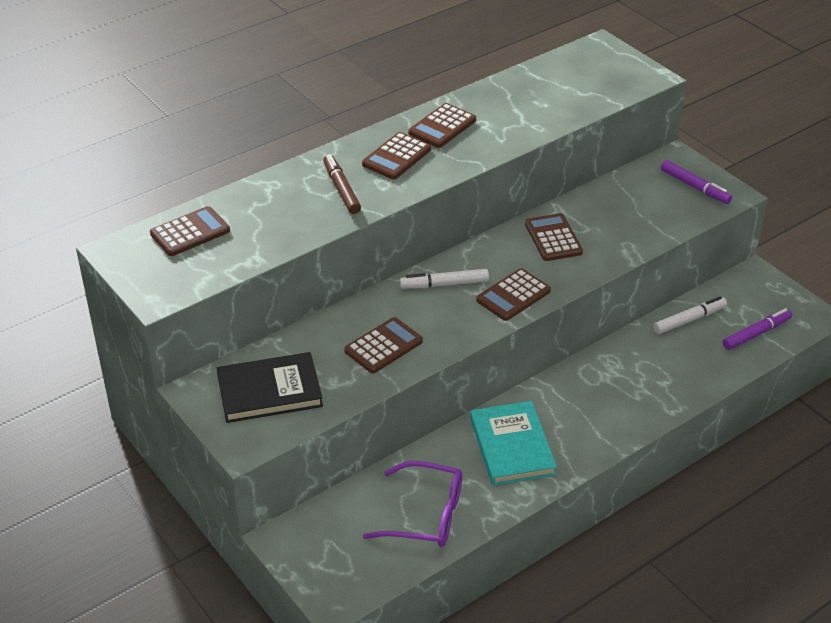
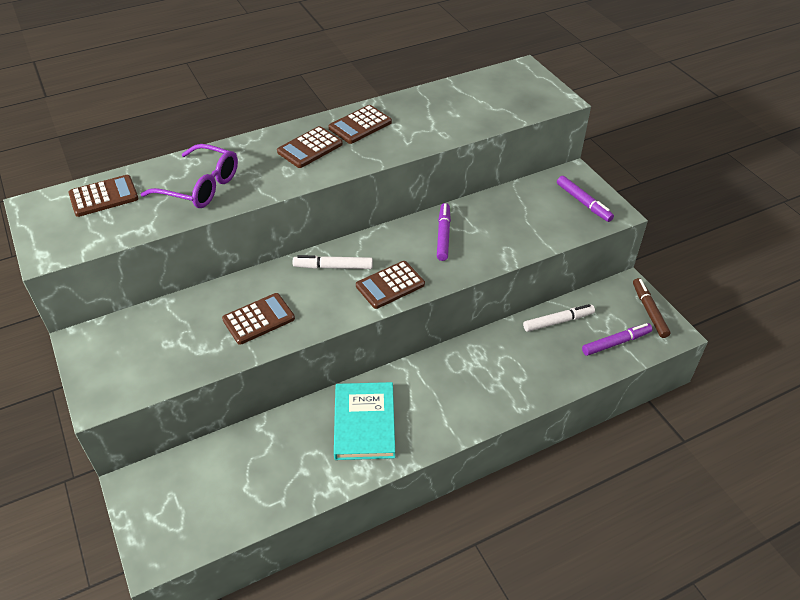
camera: 10 degrees right, 5 degrees up
black book [217,352,323,423] -> none
brown marker [323,154,361,214] -> brown marker moved to [633,278,671,338]
purple glasses [363,461,462,547] -> purple glasses moved to [141,144,238,208]
brown calculator [525,213,583,261] -> purple marker [437,203,451,261]

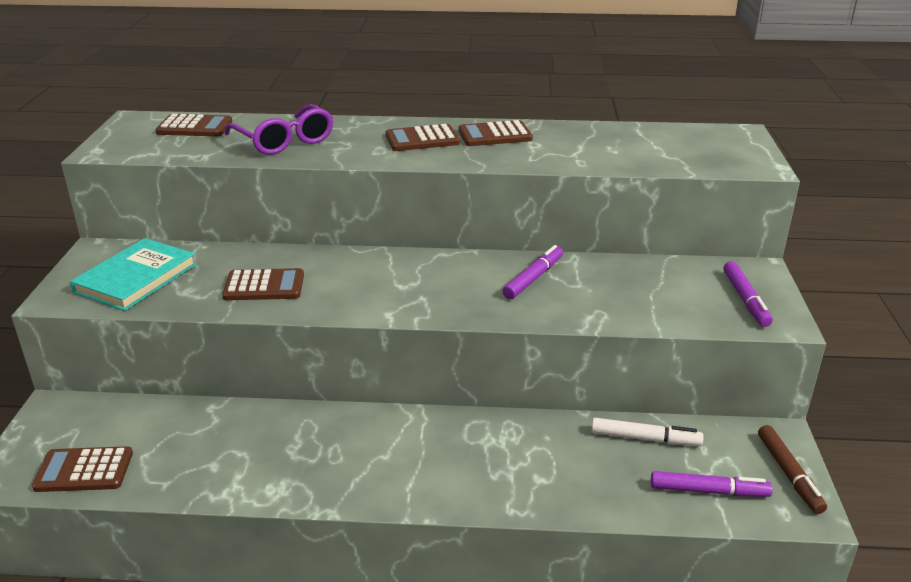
camera: 30 degrees right, 15 degrees down
white marker [293,255,373,269] -> none
turquoise book [334,382,395,460] -> turquoise book moved to [70,238,197,311]
brown calculator [356,261,425,309] -> brown calculator moved to [32,446,133,492]
brown marker [633,278,671,338] -> brown marker turned 150 degrees clockwise [758,425,827,514]

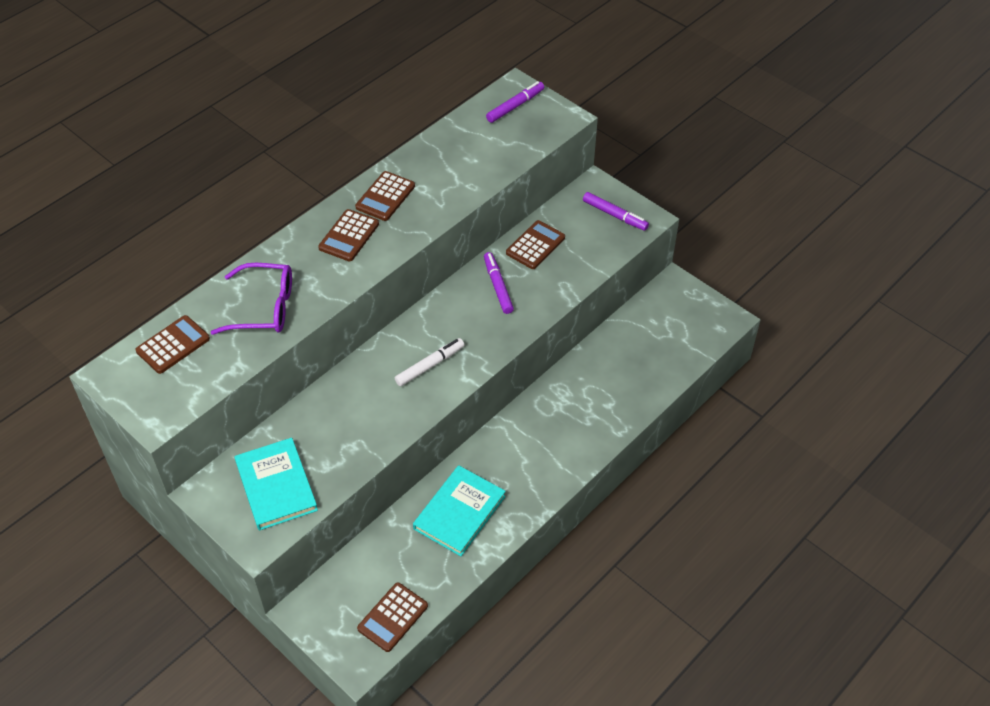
camera: 50 degrees left, 20 degrees up
brown calculator [222,268,304,300] -> brown calculator moved to [506,220,565,269]
white marker [591,418,704,446] -> white marker moved to [395,338,464,386]
purple marker [651,471,773,497] -> purple marker moved to [486,81,544,123]
brown marker [758,425,827,514] -> none
none -> turquoise book [413,465,506,556]

